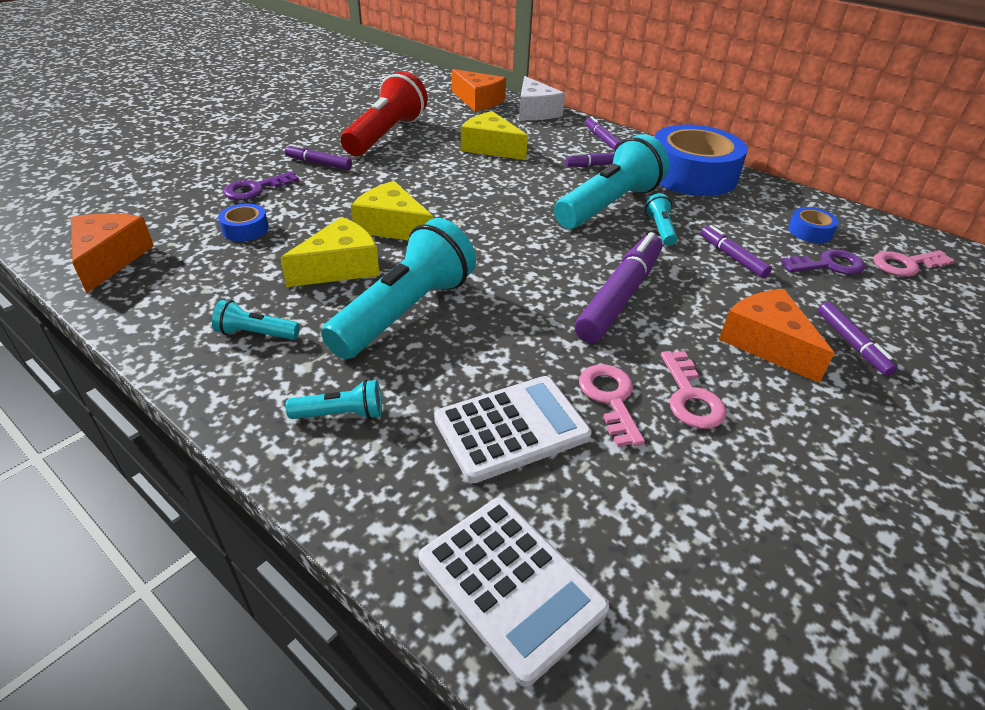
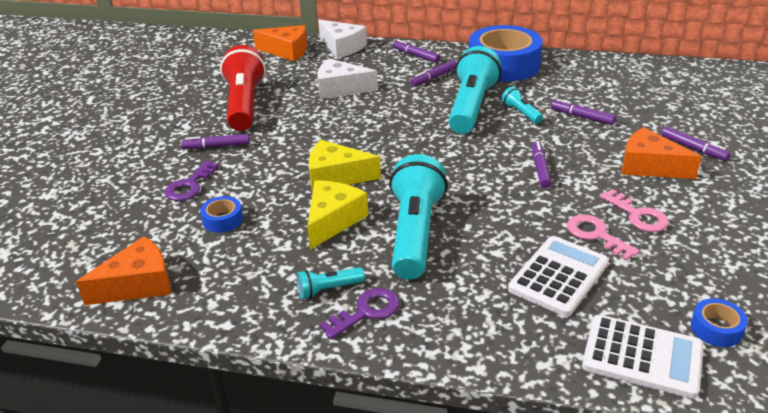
camera: 25 degrees left, 5 degrees down
orange cheese [71,213,154,293] -> orange cheese turned 90 degrees clockwise [76,236,171,305]
turquoise flashlight [286,380,382,419] -> none
yellow cheese [461,111,528,160] -> white cheese [318,58,378,99]
purple marker [575,232,662,343] -> purple marker [532,141,552,188], size x0.53
purple key [780,249,865,275] -> purple key moved to [320,288,400,339]
blue tape [788,207,839,243] -> blue tape moved to [691,298,748,347]
pink key [873,250,955,277] -> none

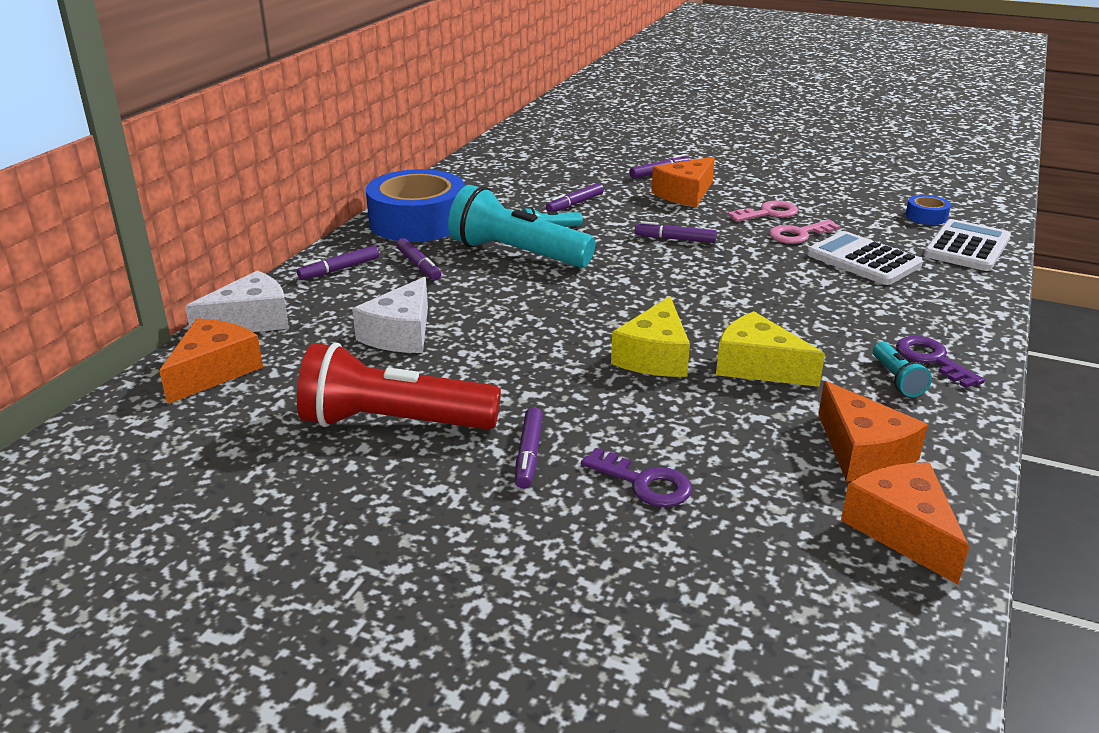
camera: 80 degrees left, 5 degrees down
blue tape [200,196,243,233] -> none
turquoise flashlight [389,154,448,280] -> none
none -> orange cheese [818,381,928,481]

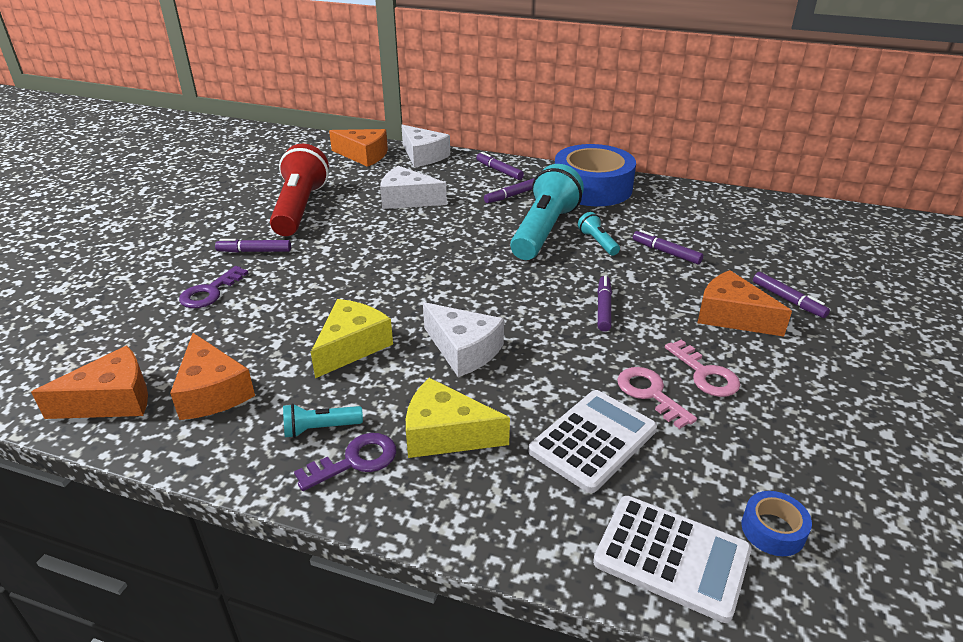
camera: 85 degrees right, 5 degrees up
yellow cheese [611,296,690,377] -> yellow cheese moved to [406,378,510,458]
orange cheese [818,381,928,481] -> orange cheese turned 90 degrees counterclockwise [170,333,255,420]
none -> white cheese [423,302,504,377]

